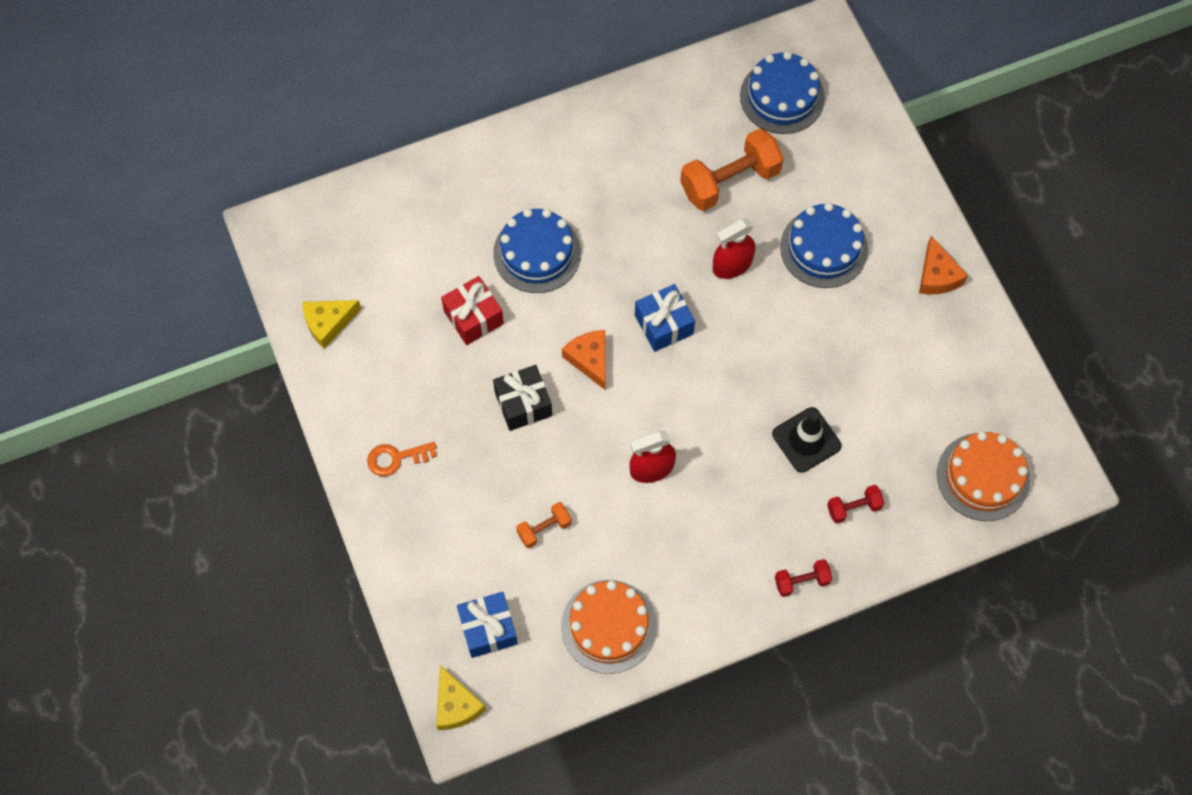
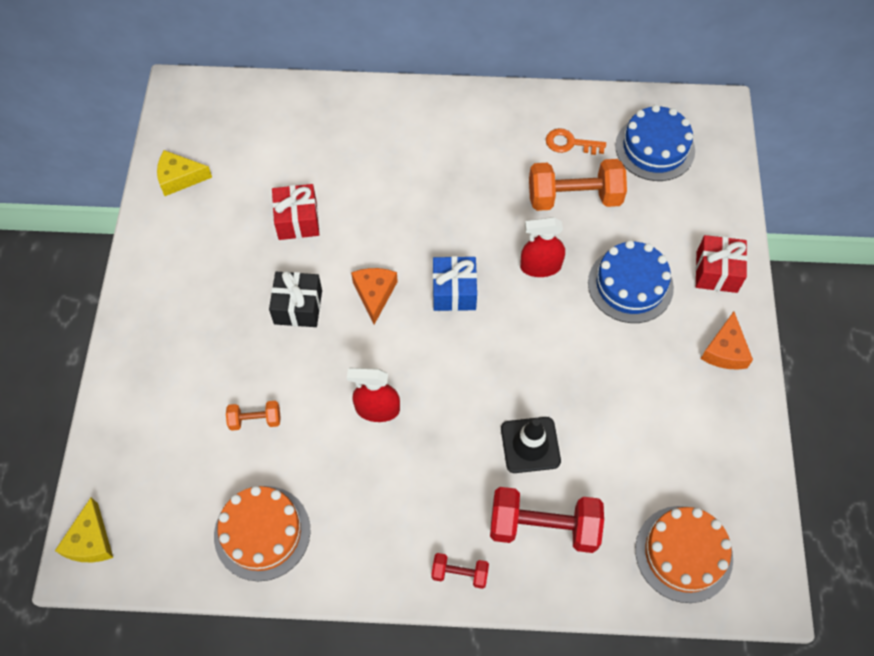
camera: 25 degrees right, 5 degrees down
orange key [367,442,437,476] -> orange key moved to [546,128,606,155]
blue gift [457,592,518,658] -> none
blue cake [493,209,581,293] -> none
red dumbbell [827,485,884,524] -> red dumbbell [490,487,604,553], size x2.00
none -> red gift [696,235,747,293]

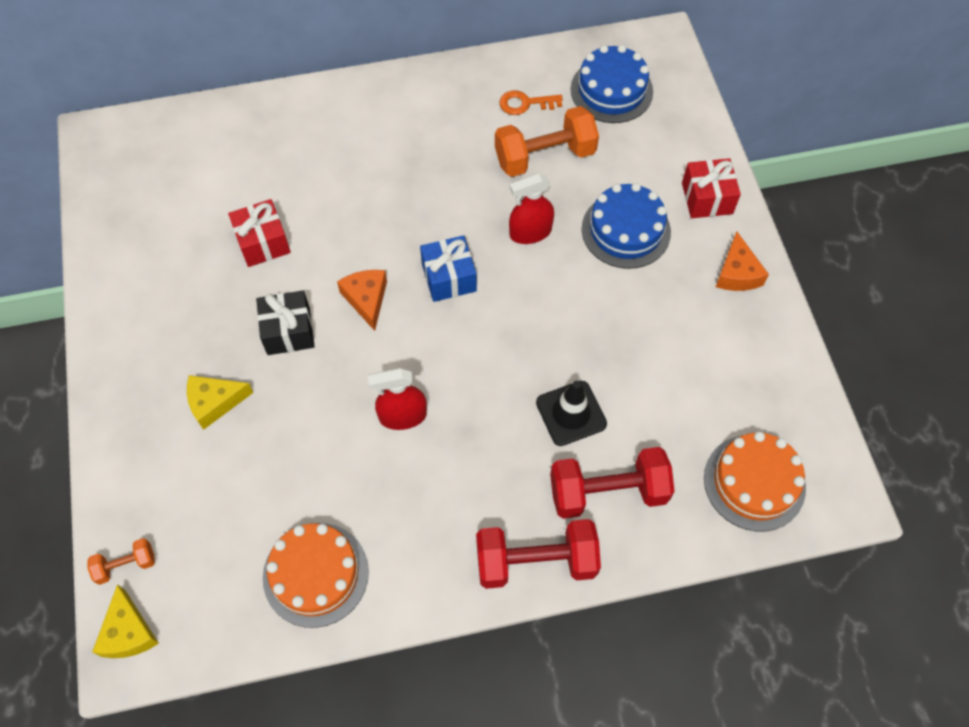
camera: 15 degrees left, 0 degrees up
yellow cheese [157,150,212,196] -> yellow cheese moved to [187,375,254,430]
orange dumbbell [226,401,281,431] -> orange dumbbell moved to [87,538,155,585]
red dumbbell [431,553,489,589] -> red dumbbell [476,519,601,589], size x2.00

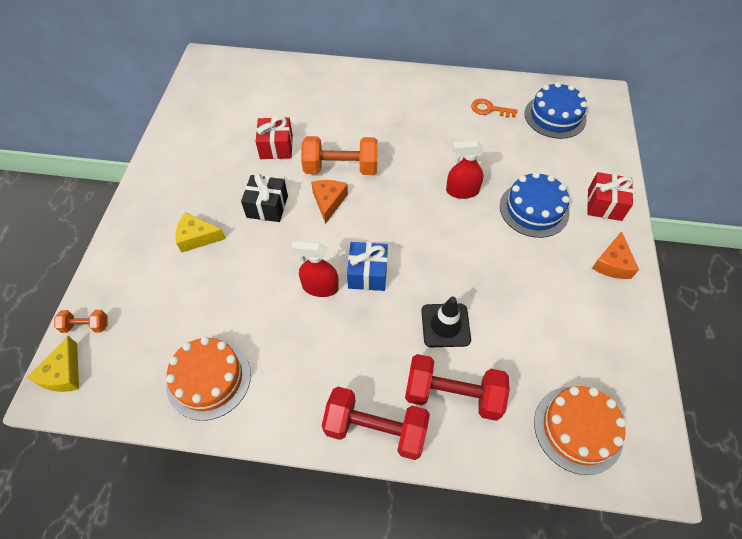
camera: 20 degrees right, 5 degrees down
blue gift [420,235,477,302] -> blue gift moved to [347,242,388,291]
orange dumbbell [495,106,599,177] -> orange dumbbell moved to [301,136,378,175]

